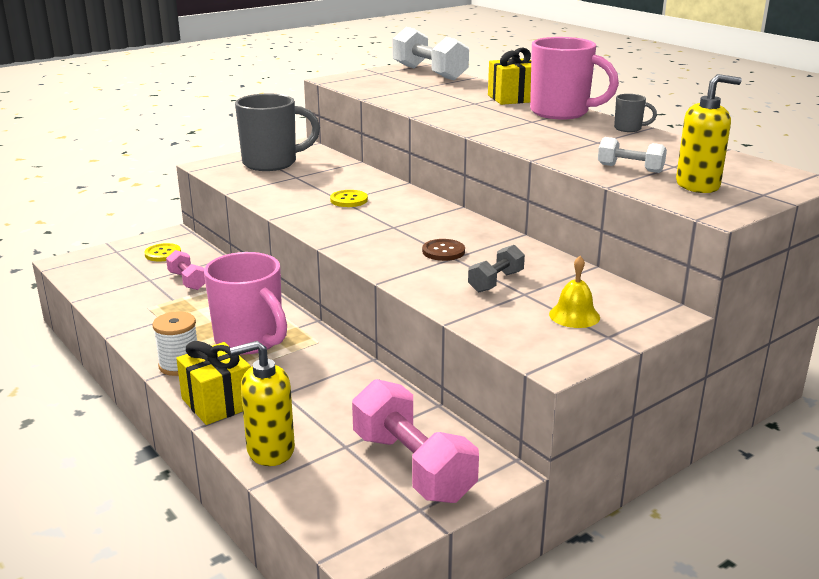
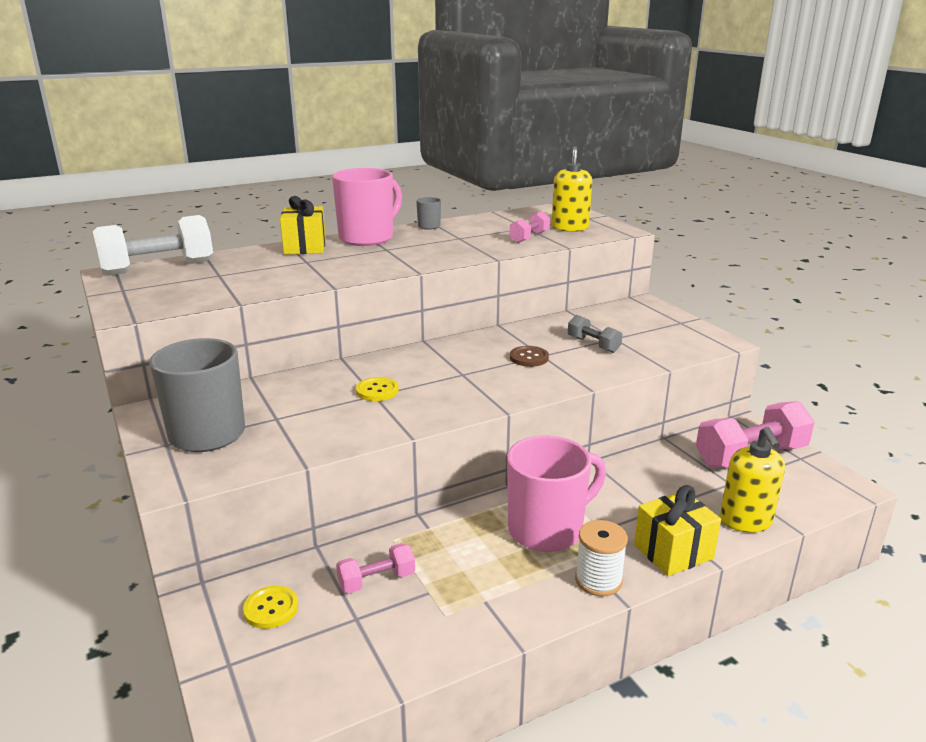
camera: 80 degrees left, 0 degrees up
yellow bell [549,256,600,328] -> none
white dumbbell [598,137,667,173] -> pink dumbbell [510,211,550,243]

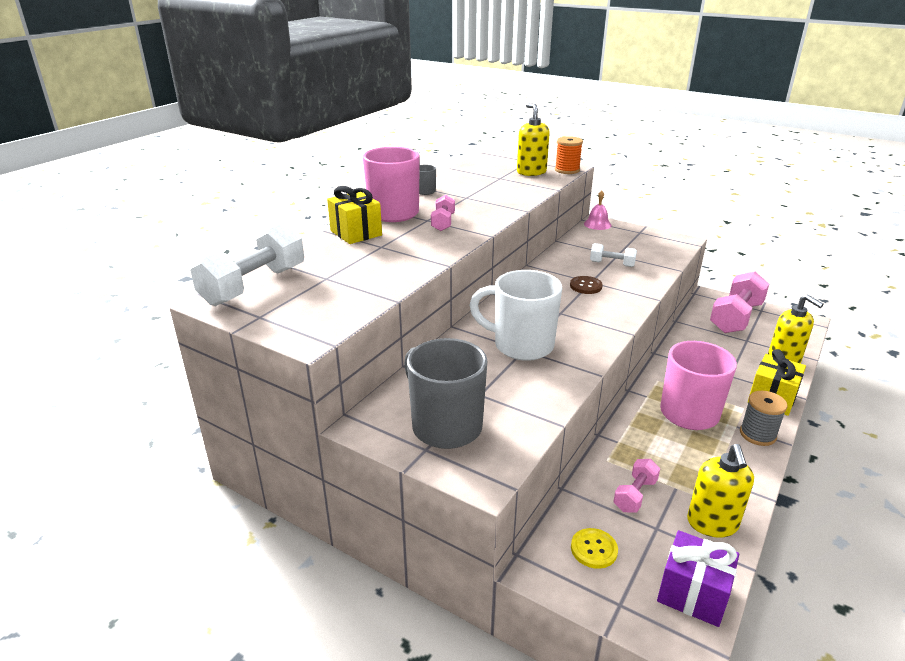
camera: 30 degrees left, 5 degrees up
yellow button [356,377,399,401] -> white mug [469,270,562,361]
pink dumbbell [510,211,550,243] -> pink dumbbell moved to [431,195,455,231]
grey dumbbell [568,315,623,353] -> white dumbbell [590,243,637,267]
white spool [575,520,628,596] -> grey spool [740,391,787,446]
none -> orange spool [555,136,583,174]
none -> pink bell [584,191,611,230]
none -> purple gift [657,530,739,627]
none -> yellow soap dispenser [687,444,754,538]

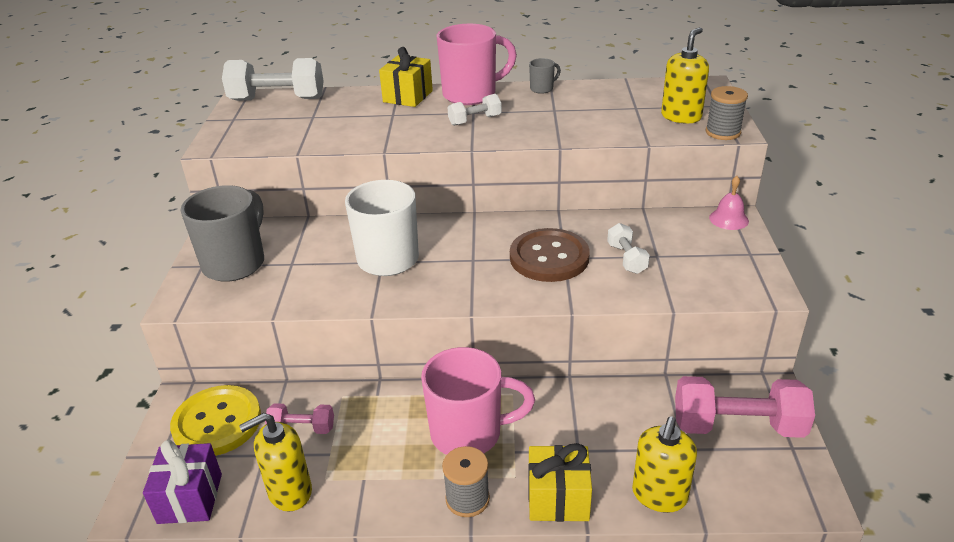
camera: 60 degrees right, 5 degrees up
pink dumbbell [431,195,455,231] -> white dumbbell [447,94,502,126]
orange spool [555,136,583,174] -> grey spool [706,86,748,140]
brown button [570,276,603,294] -> brown button [510,228,590,282], size x2.01
yellow button [571,528,618,569] -> yellow button [170,385,261,456], size x2.01

